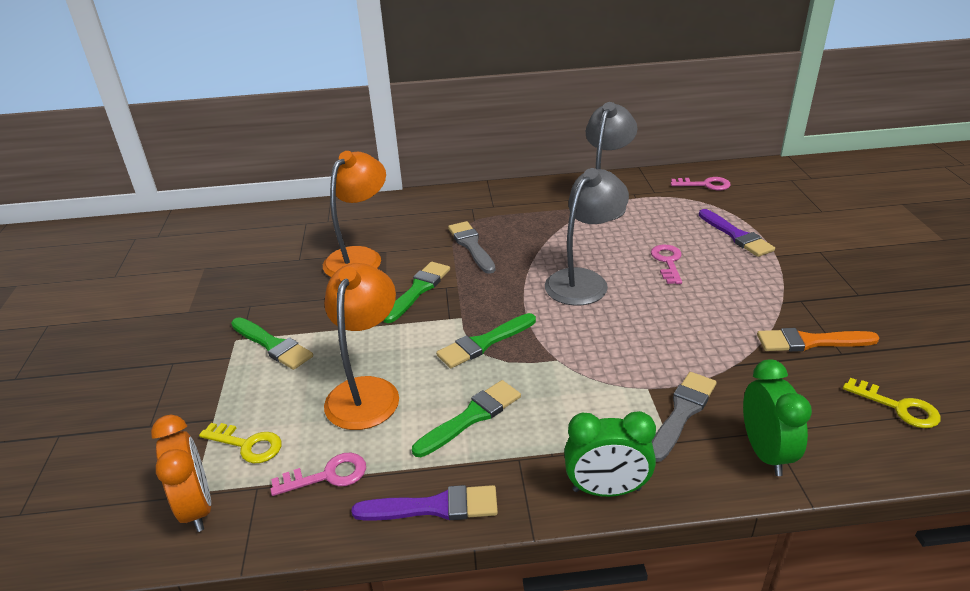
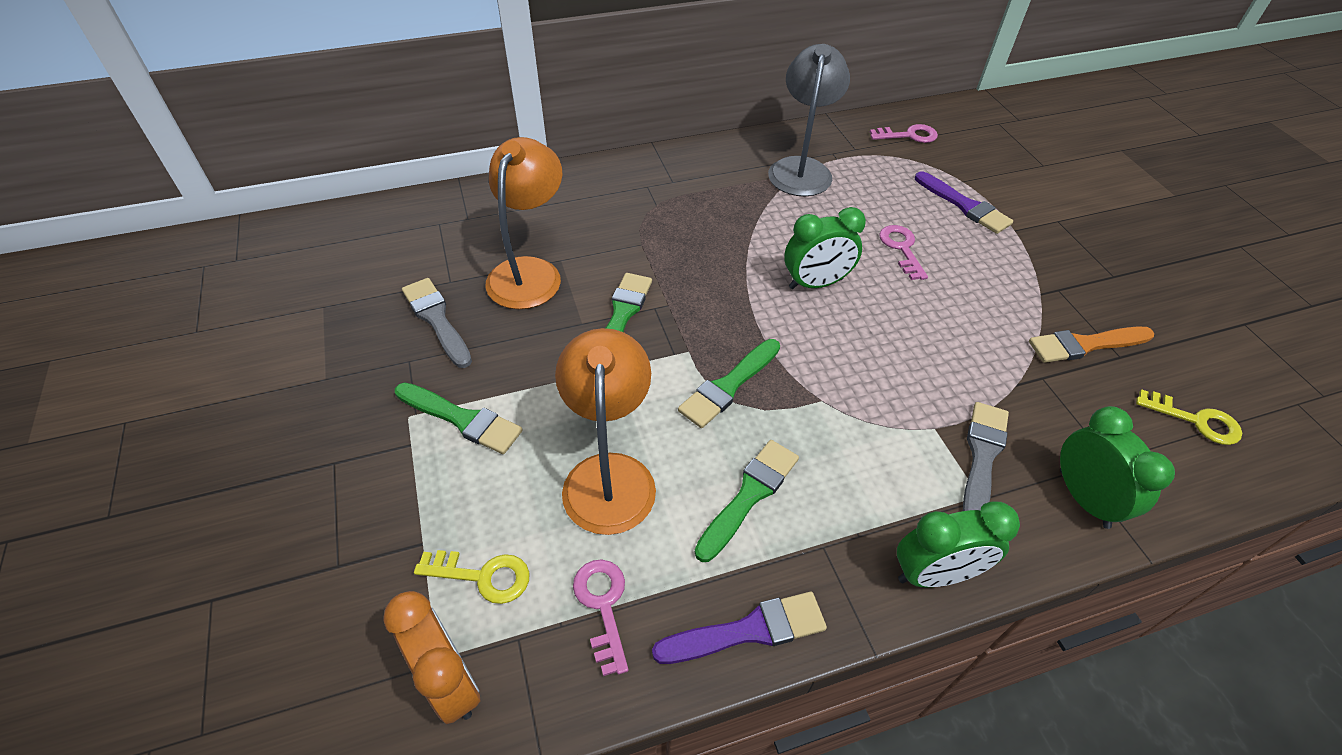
camera: 15 degrees left, 15 degrees up
pink key [270,453,366,496] -> pink key turned 75 degrees counterclockwise [573,559,628,676]
grey brush [448,221,496,274] -> grey brush moved to [402,278,472,368]
grey lamp [545,168,629,306] -> green clock [784,207,866,289]

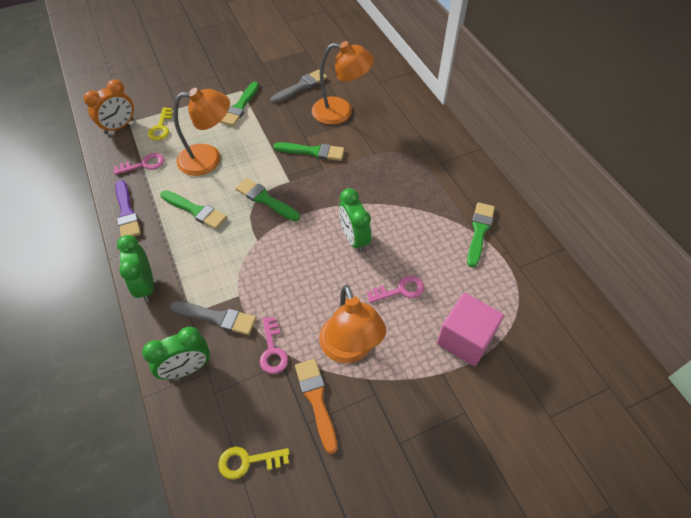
camera: 85 degrees right, 5 degrees up
grey lamp [768,44,850,196] -> green brush [467,202,495,268]
pink key [870,124,938,143] -> pink key moved to [260,317,288,374]
purple brush [915,171,1013,234] -> pink cube [437,293,504,366]
yellow key [1136,389,1242,445] -> yellow key turned 60 degrees clockwise [218,447,290,480]
none -> orange lamp [319,285,386,363]

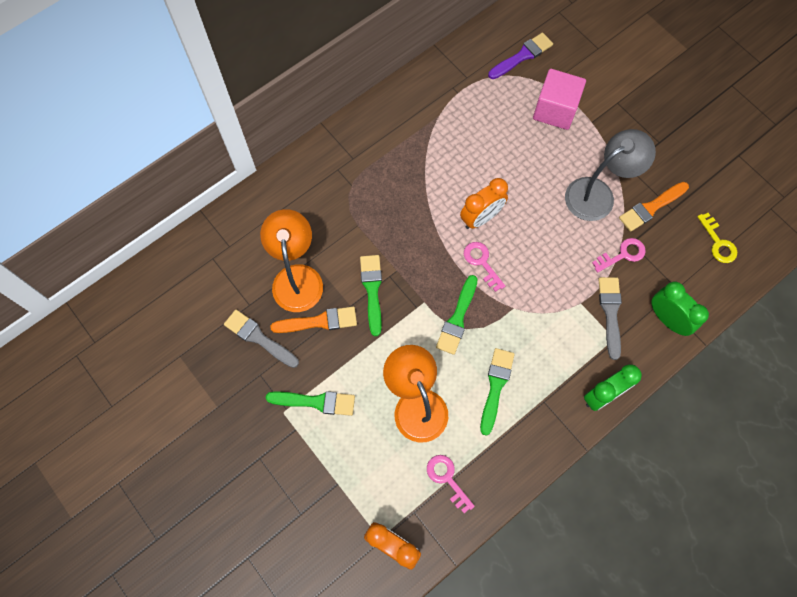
camera: 105 degrees left, 15 degrees up
purple brush [115,180,141,237] -> purple brush moved to [488,33,553,79]
yellow key [148,107,173,141] -> none
orange lamp [319,285,386,363] -> grey lamp [565,129,656,221]
green clock [339,188,371,253] -> orange clock [460,178,508,229]
pink key [367,276,424,303] -> pink key moved to [464,242,505,292]
green brush [467,202,495,268] -> none
none -> orange brush [270,307,357,333]

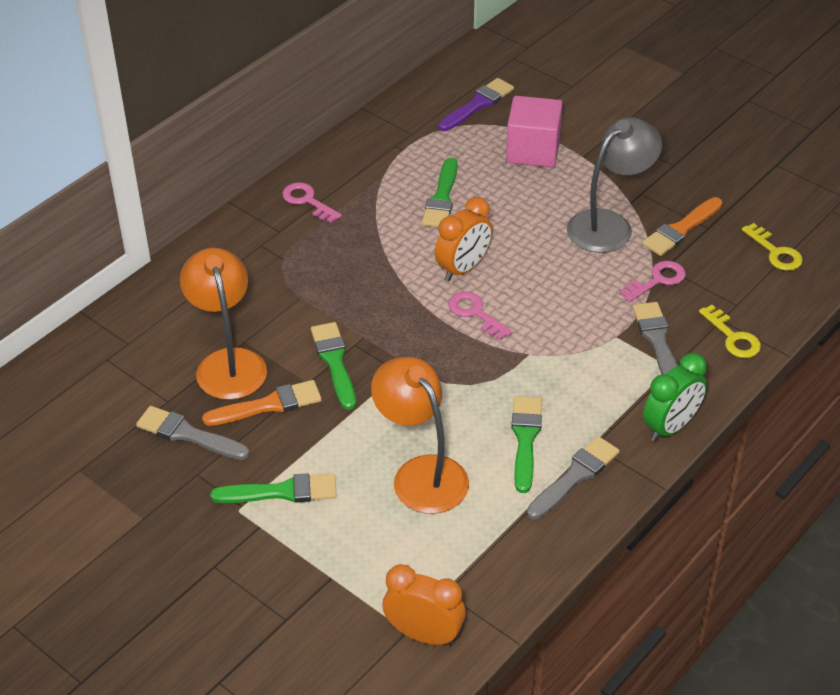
camera: 10 degrees left, 25 degrees down
pink key [427,455,475,513] -> pink key moved to [282,182,342,223]
green brush [436,275,478,355] -> green brush moved to [422,158,458,227]
green clock [651,282,709,336] -> yellow key [699,305,761,358]
none -> grey brush [527,436,620,519]

